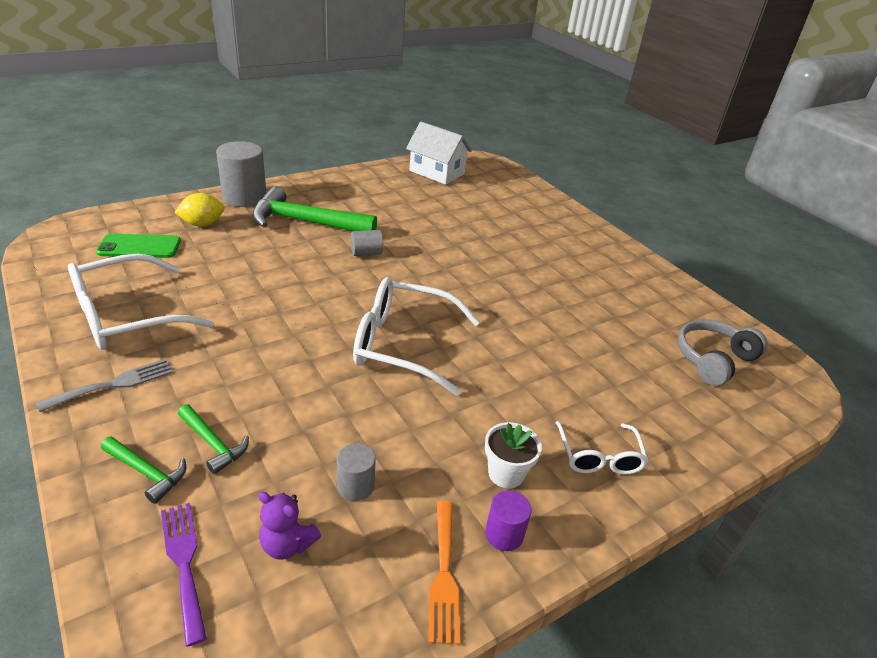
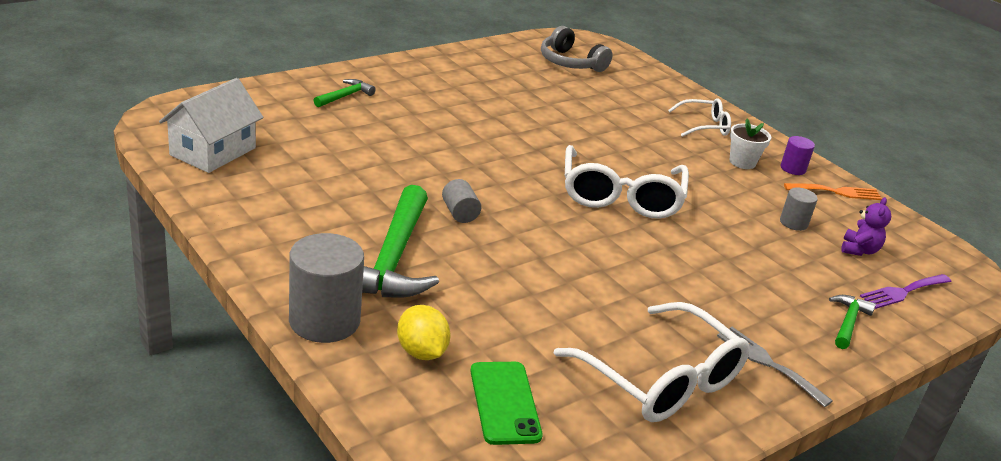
camera: 95 degrees left, 5 degrees down
green hammer [178,404,249,474] -> green hammer moved to [314,79,376,107]

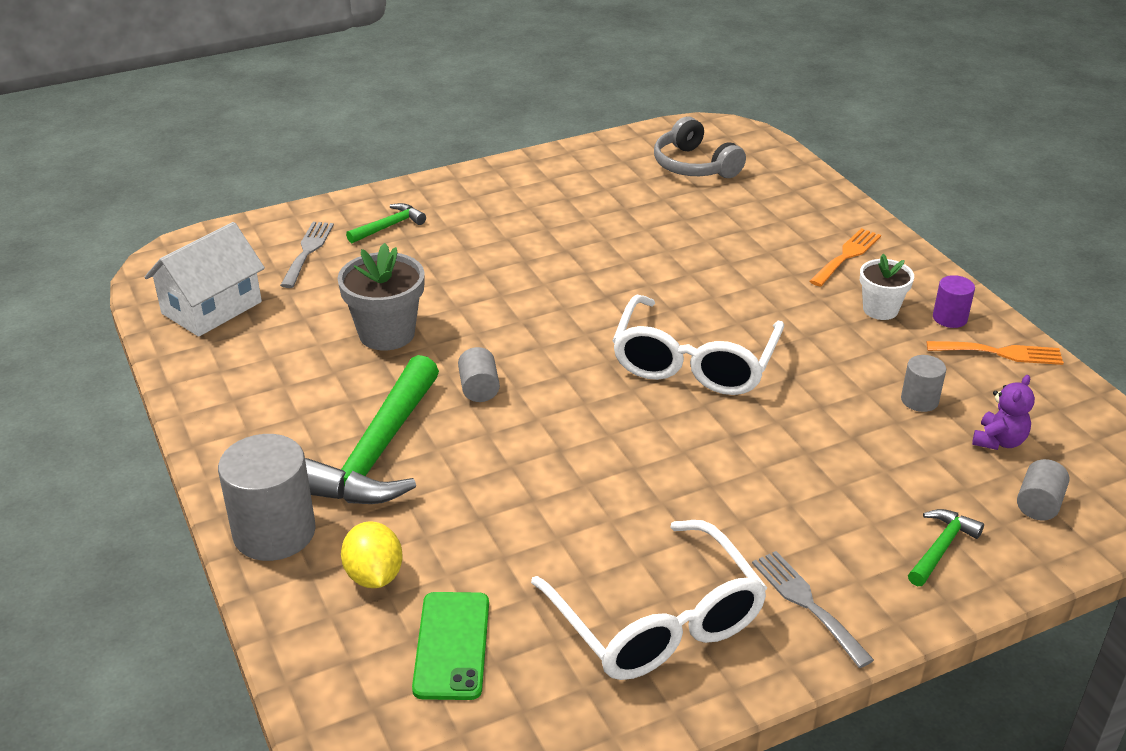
camera: 15 degrees right, 5 degrees up
white glasses [668,98,731,137] -> orange fork [810,228,881,287]
purple fork [860,274,952,309] -> grey cylinder [1017,459,1069,520]
none -> grey fork [280,222,334,288]
none -> grey flower pot [337,243,425,350]

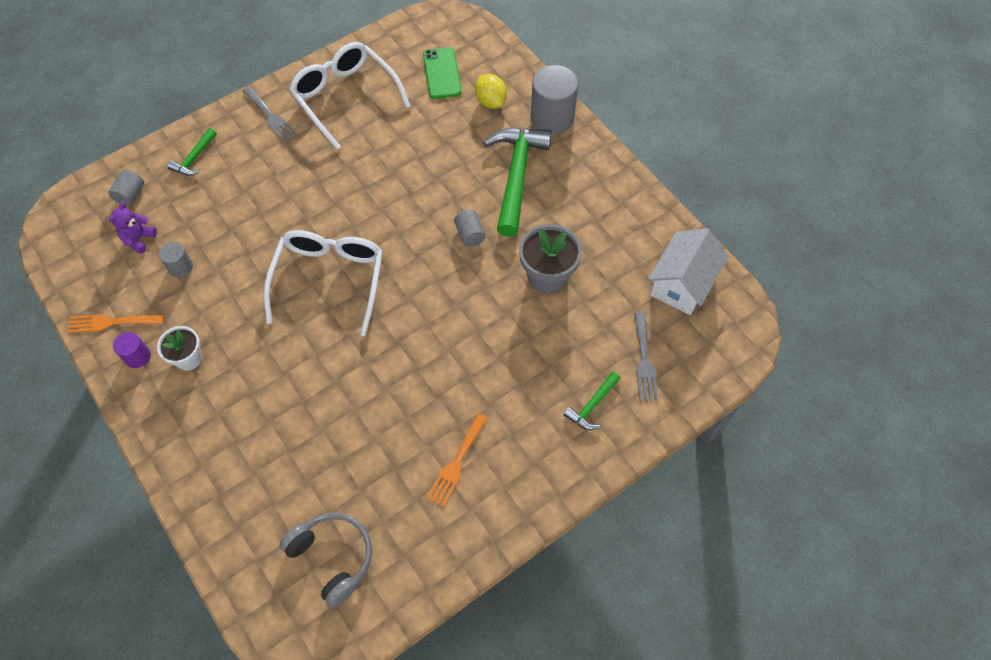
camera: 170 degrees right, 25 degrees up
orange fork [810,228,881,287] -> orange fork moved to [427,413,487,507]

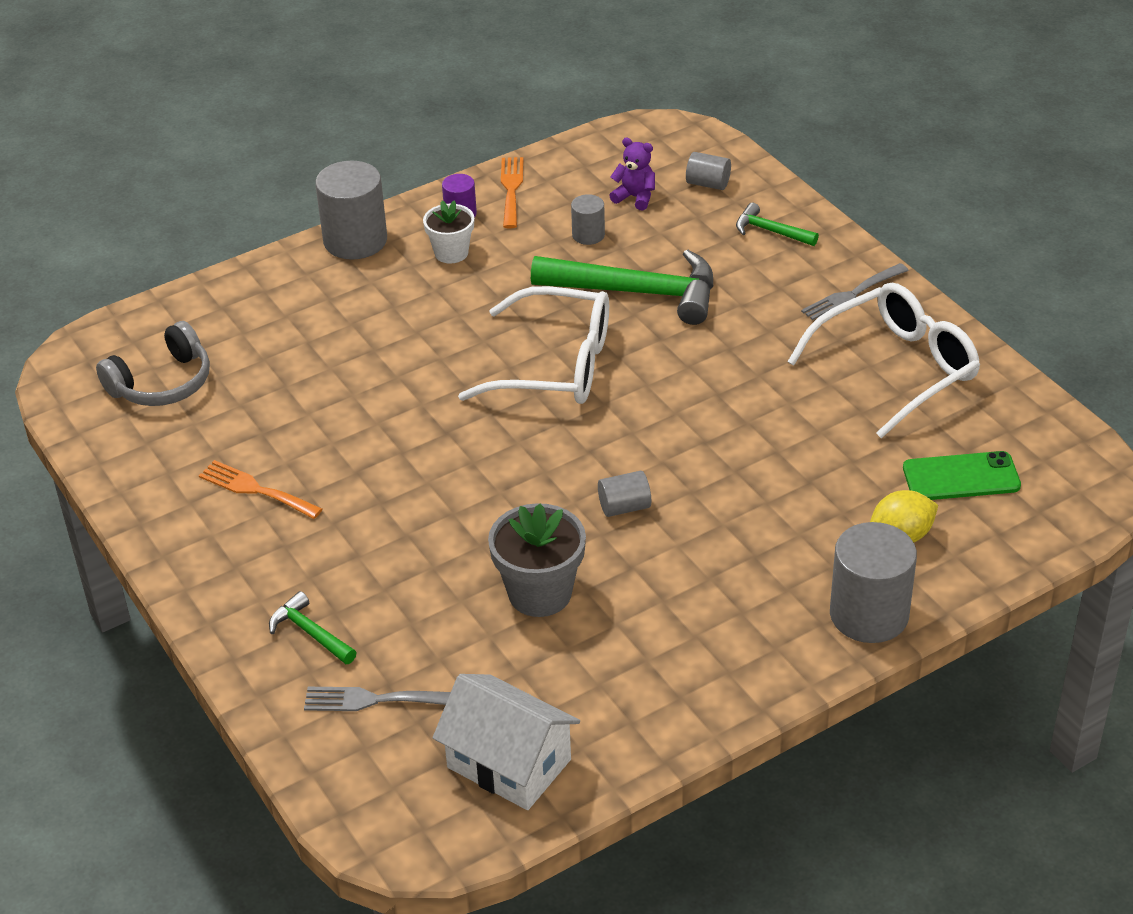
camera: 95 degrees right, 20 degrees down
green hammer [484,128,552,237] -> green hammer moved to [531,250,713,325]
none -> grey cylinder [315,161,387,260]

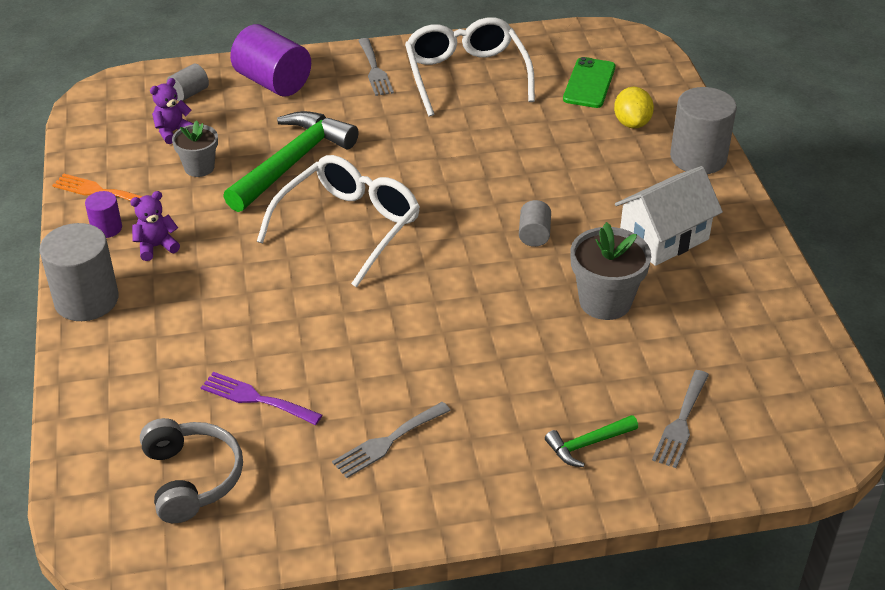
camera: 70 degrees left, 0 degrees up
orange fork [199,460,322,519] -> grey fork [332,402,451,478]
white flower pot [423,200,474,264] -> purple teddy bear [130,191,180,261]
white house [433,674,580,810] -> white house moved to [615,166,723,266]
grey cylinder [571,194,605,245] -> grey flower pot [172,120,218,177]
green hammer [736,203,819,246] -> purple cylinder [230,24,311,96]
none -> purple fork [201,372,322,425]

